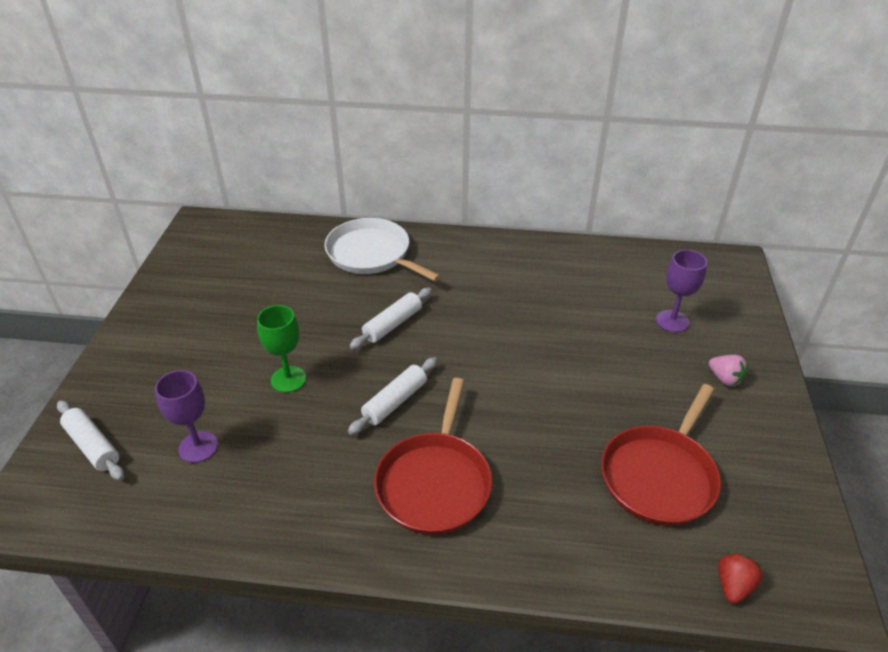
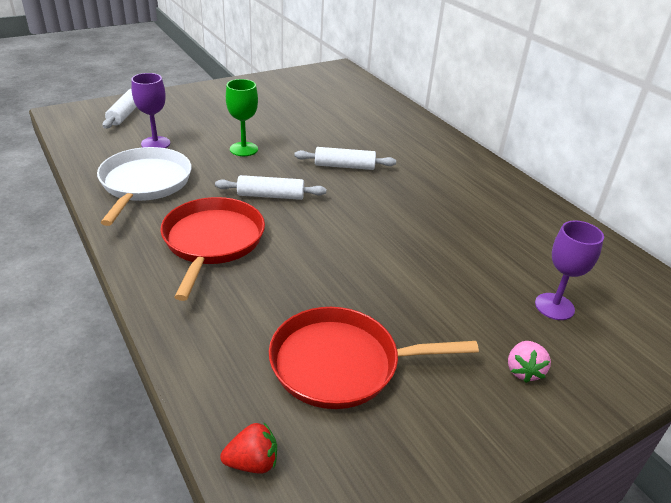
camera: 50 degrees right, 5 degrees down
white pan [324,218,441,281] -> white pan moved to [97,147,191,226]
red pan [374,378,492,535] -> red pan turned 120 degrees clockwise [160,197,265,301]

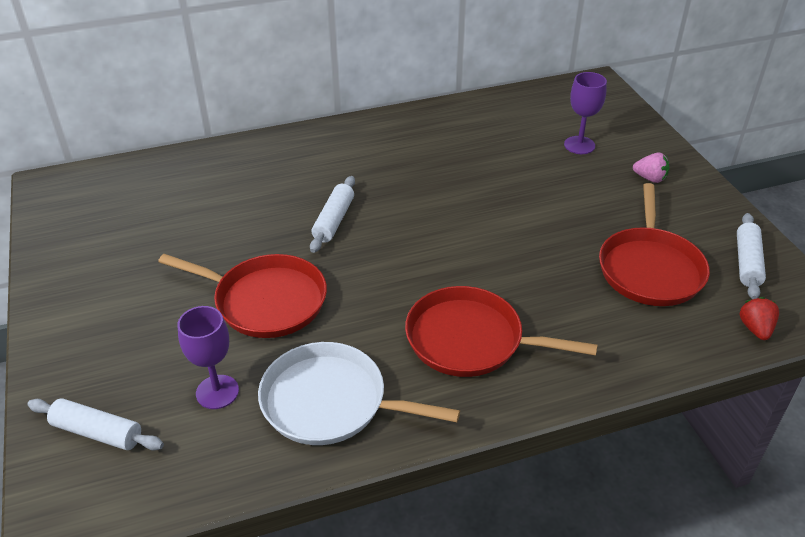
camera: 75 degrees left, 5 degrees up
white rolling pin [215,175,326,200] -> white rolling pin moved to [737,213,766,299]
green goblet [226,79,258,156] -> red pan [158,254,327,338]

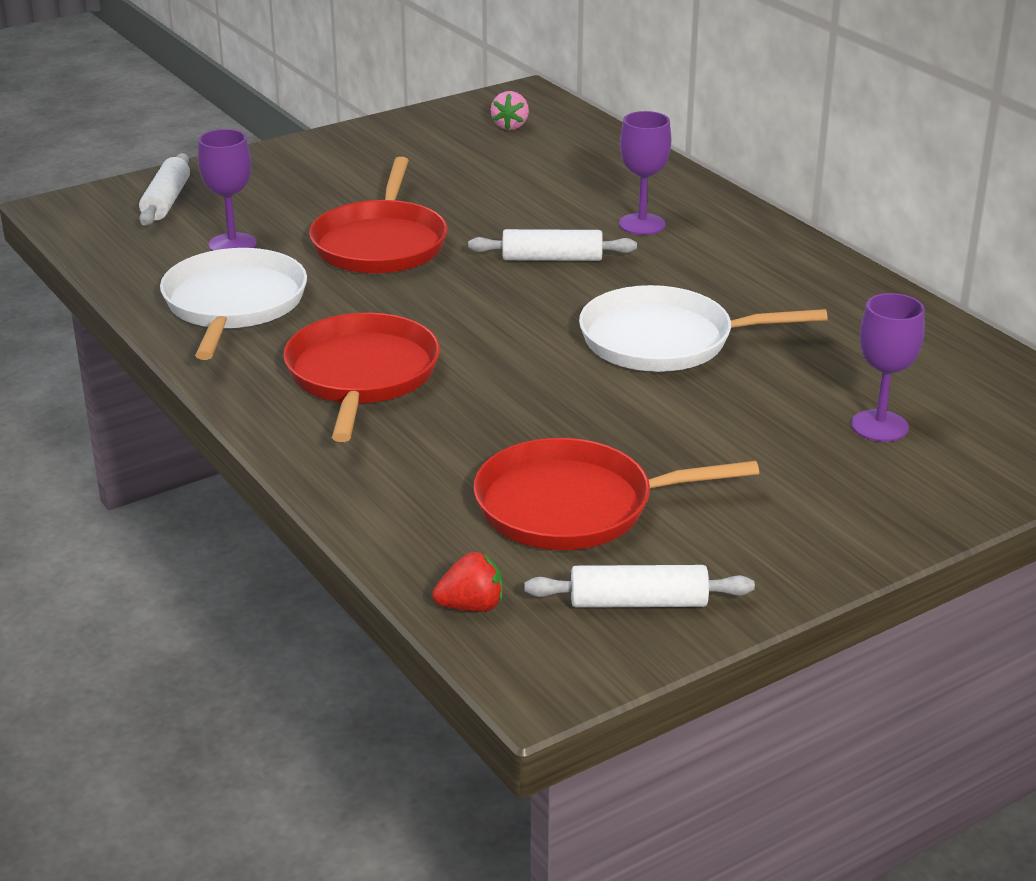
camera: 75 degrees right, 10 degrees down
pink strawberry [633,152,669,183] -> pink strawberry moved to [490,91,529,130]
none -> white pan [579,285,828,372]
none -> purple goblet [619,111,671,235]

